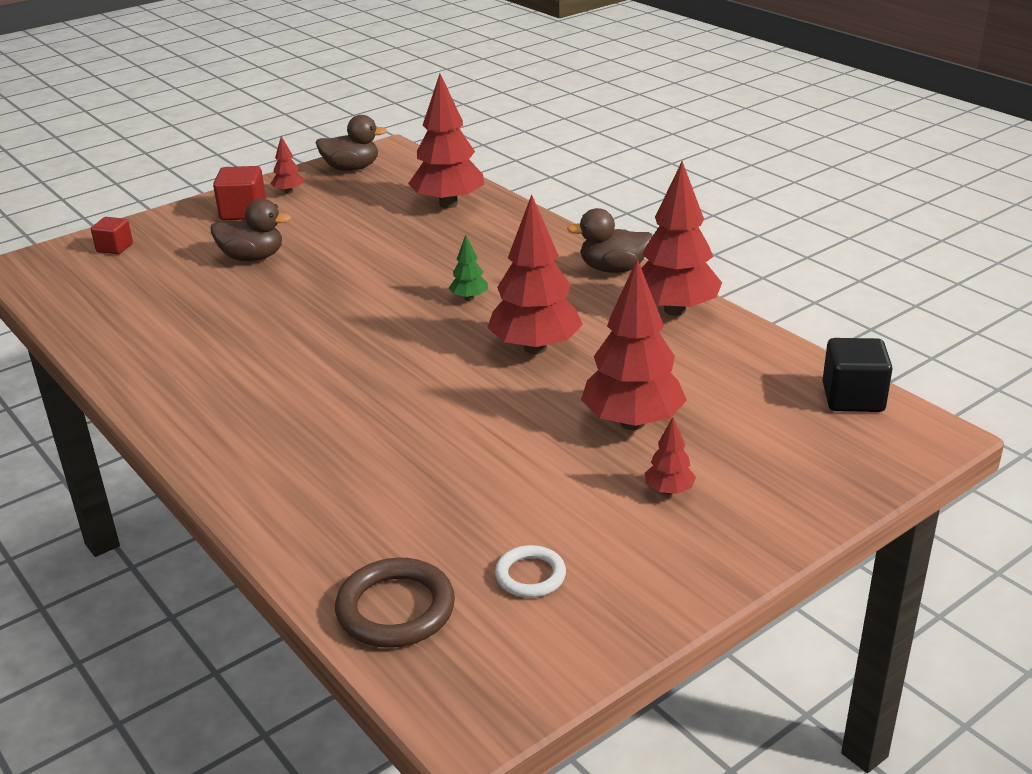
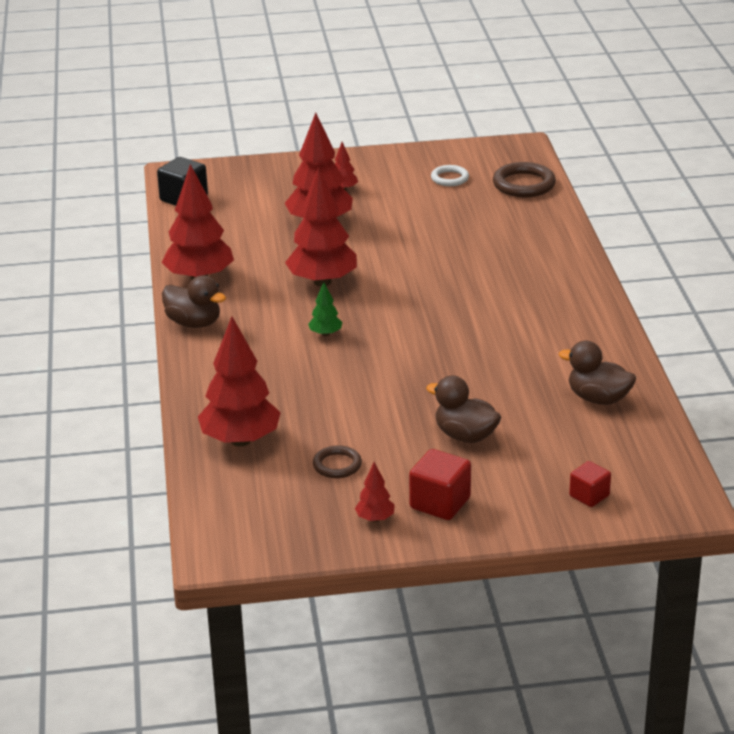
camera: 150 degrees left, 0 degrees up
brown duck [316,115,388,171] -> brown duck moved to [559,341,636,405]
none -> brown ring [313,445,362,478]

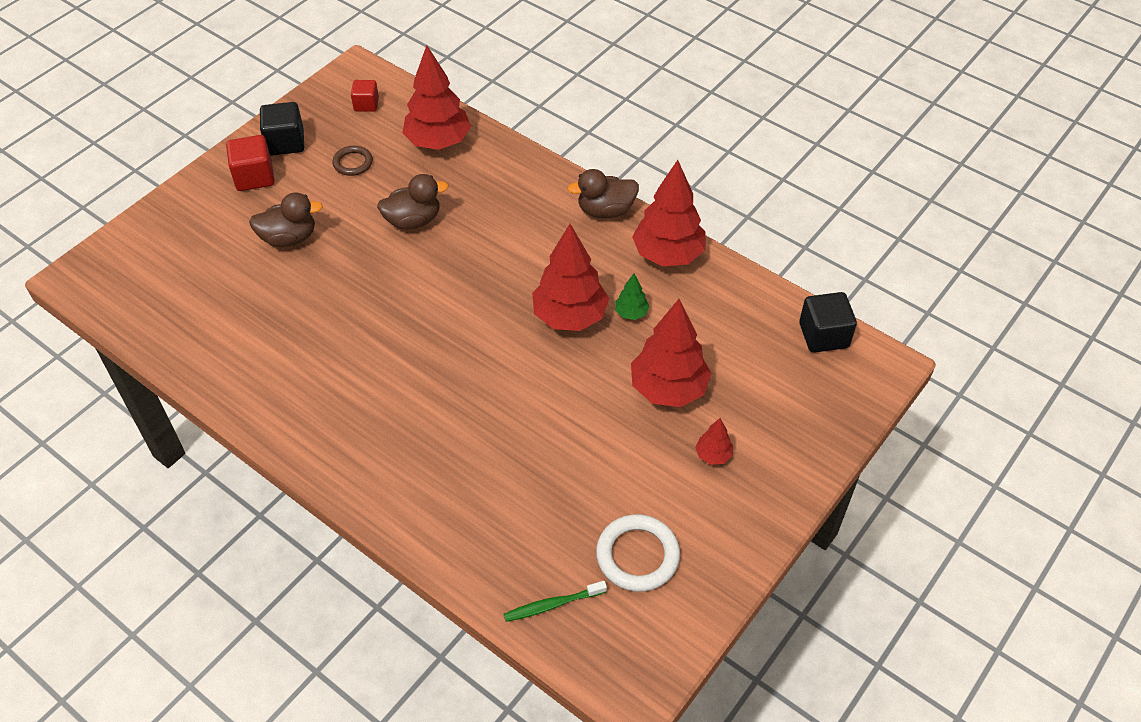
camera: 135 degrees right, 20 degrees up
green tree [308,282,342,336] -> green tree moved to [615,274,649,320]
red tree [355,462,395,522] -> black cube [260,102,304,156]
white ring [431,165,469,186] -> white ring [596,514,680,592], size x1.63
brown ring [493,162,556,197] -> green toothbrush [504,581,607,622]
brown duck [559,341,636,405] -> brown duck moved to [377,174,449,230]
red cube [569,461,611,507] -> red cube moved to [351,80,379,112]

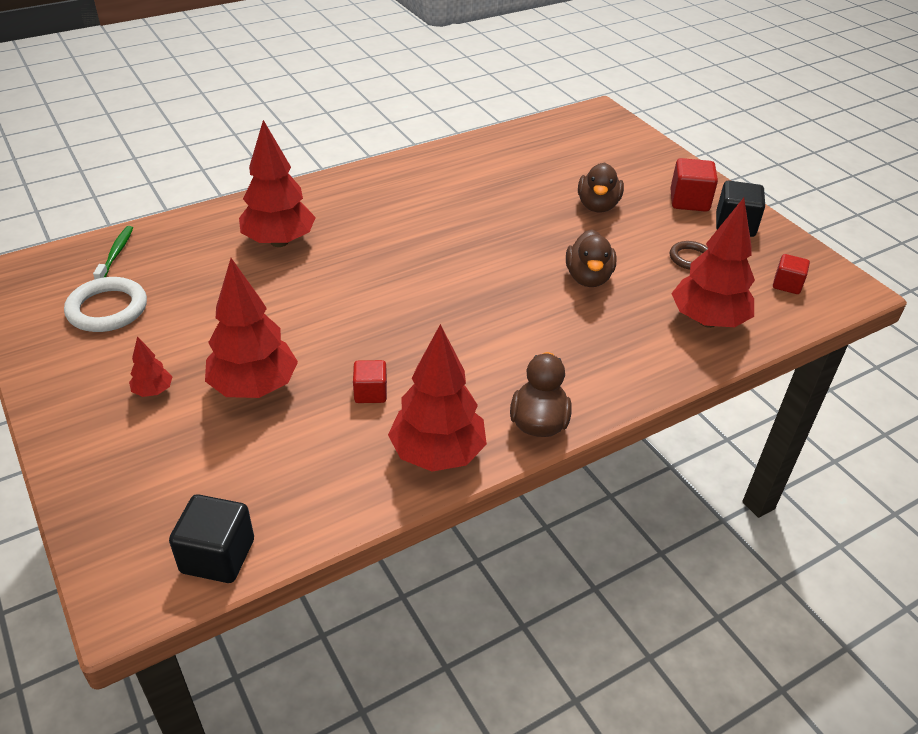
camera: 110 degrees right, 10 degrees down
red tree [532,224,609,331] -> red tree moved to [239,120,316,247]
green tree [615,274,649,320] -> red cube [353,360,387,403]

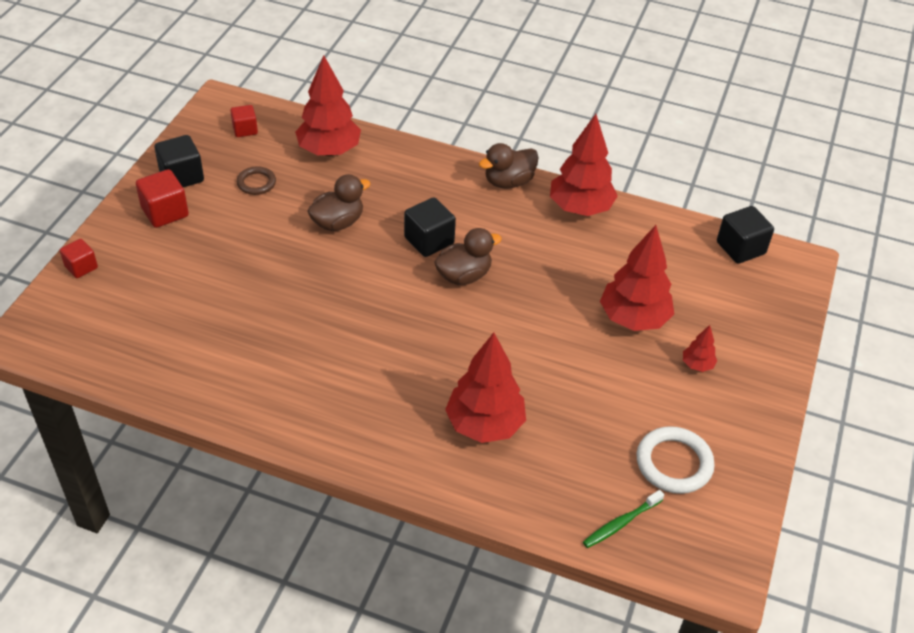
camera: 130 degrees left, 5 degrees up
red cube [353,360,387,403] -> red cube moved to [60,239,98,278]
brown duck [578,162,624,212] -> brown duck moved to [434,228,502,285]
none -> black cube [404,197,456,257]

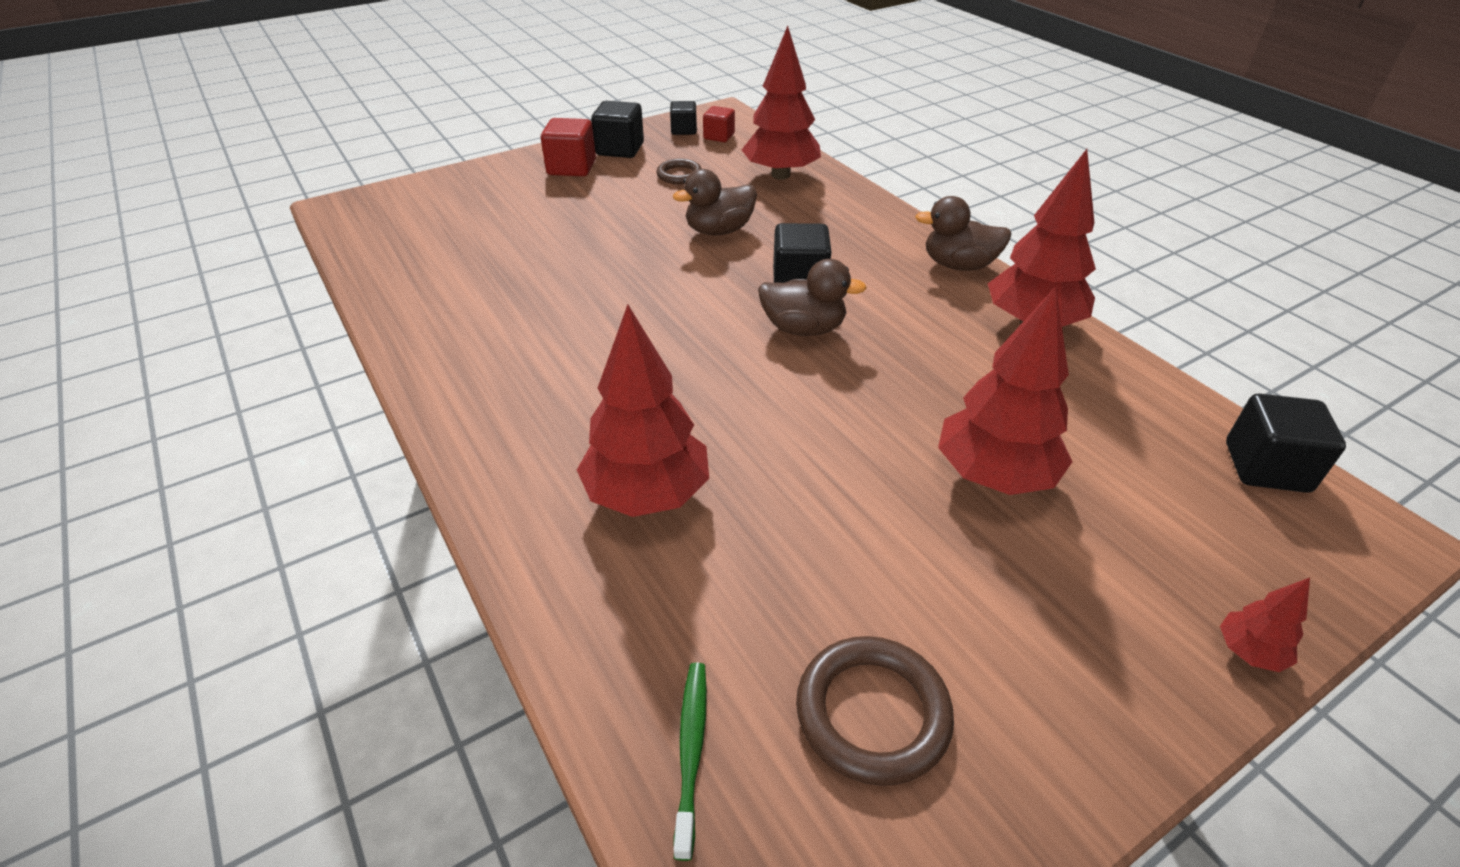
camera: 40 degrees right, 5 degrees down
red cube [60,239,98,278] -> none
brown duck [307,174,370,231] -> brown duck turned 150 degrees clockwise [673,169,757,235]
green toothbrush [583,490,664,548] -> green toothbrush turned 90 degrees clockwise [674,663,707,861]
white ring [637,426,715,494] -> brown ring [796,636,954,786]
red tree [683,325,717,372] -> red tree moved to [1220,578,1310,672]
none -> black cube [670,101,697,135]

